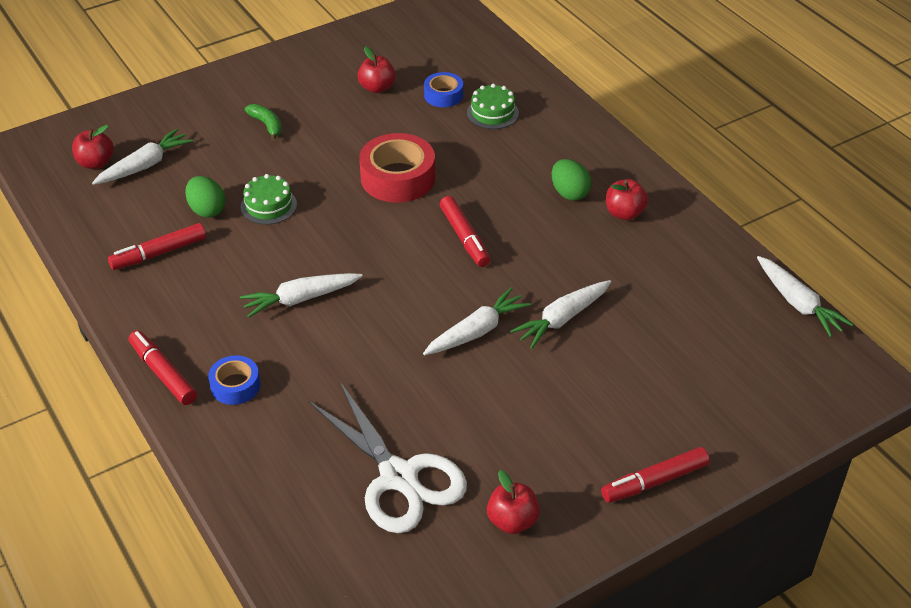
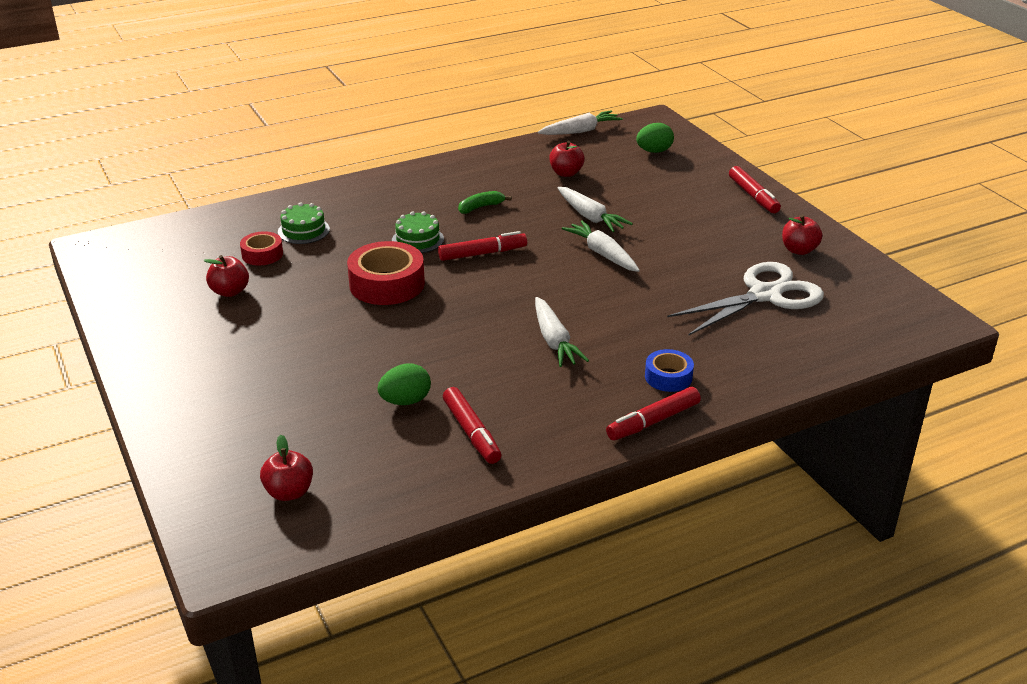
camera: 85 degrees left, 10 degrees down
white carrot [92,128,193,185] -> none
green cake [240,174,297,225] -> green cake moved to [392,211,444,253]
green banana [245,104,282,141] -> green banana moved to [458,191,512,214]
blue tape [424,72,463,107] -> red tape [240,231,283,265]
green egg [552,159,591,200] -> green egg moved to [636,123,674,153]
red apple [606,179,648,220] -> red apple moved to [549,141,585,177]

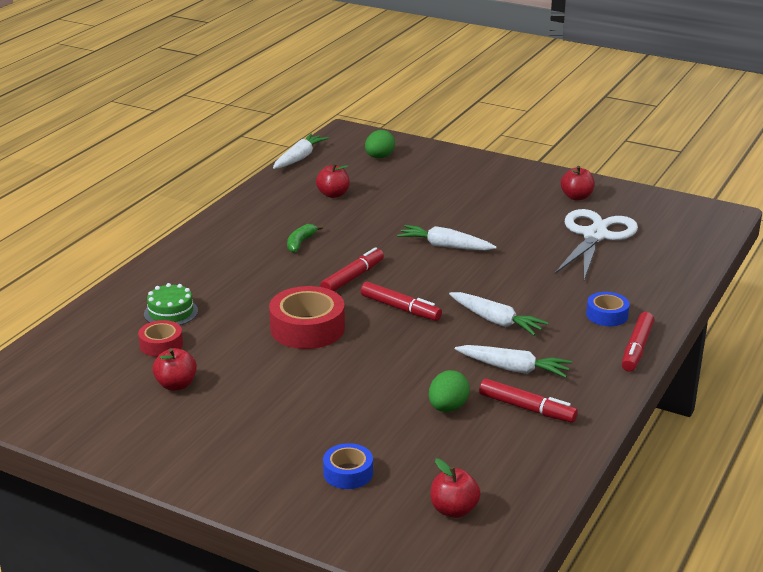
camera: 35 degrees left, 5 degrees down
green cake [392,211,444,253] -> none
white carrot [557,187,633,232] -> white carrot moved to [455,345,572,378]
red marker [729,166,781,213] -> red marker moved to [361,282,442,321]
none -> blue tape [323,443,373,489]

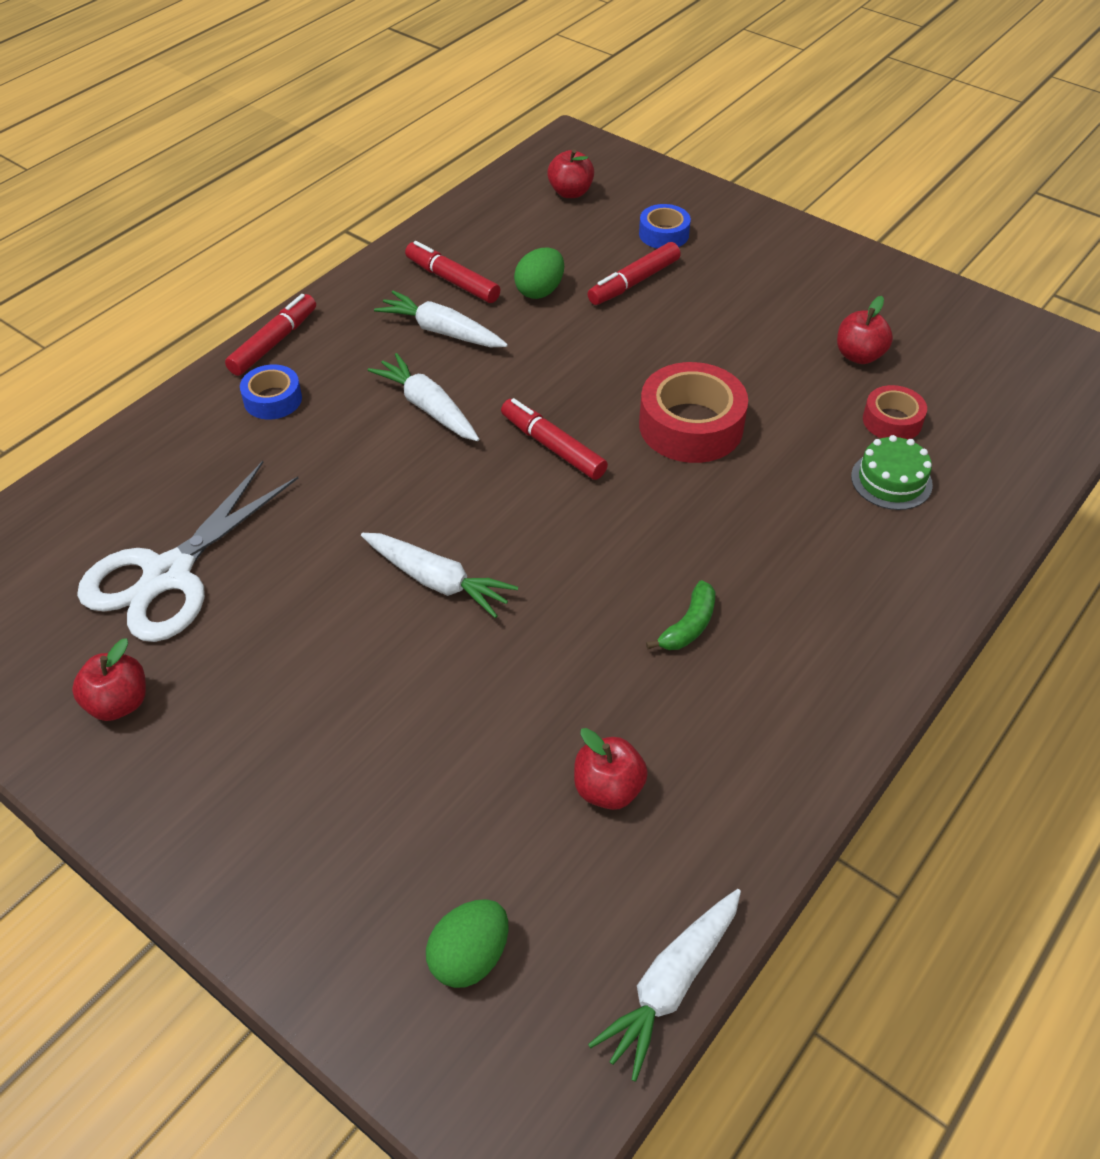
camera: 170 degrees left, 20 degrees up
red marker [320,247,384,291] -> red marker moved to [588,242,681,305]

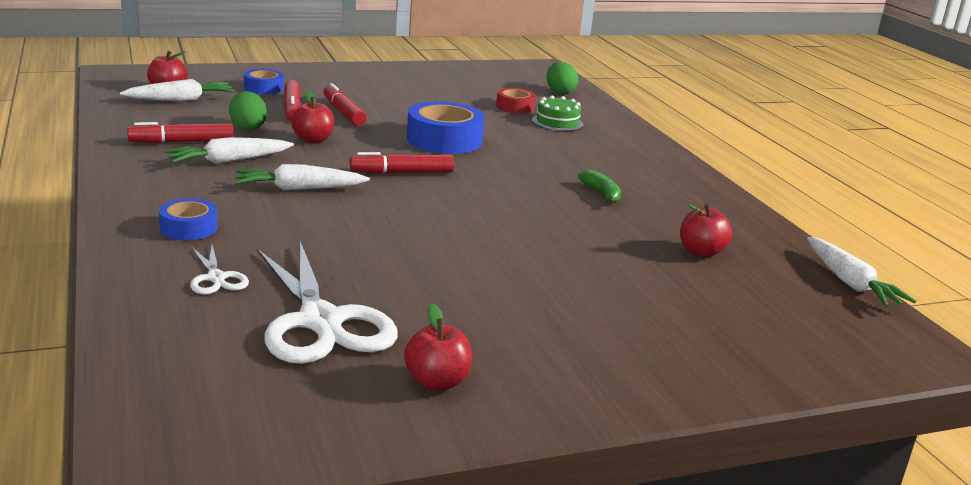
camera: 60 degrees left, 25 degrees down
red marker [225,294,316,376] -> red marker moved to [324,83,367,126]
white carrot [361,533,518,618] -> white carrot moved to [120,79,235,102]
green egg [426,899,508,988] -> green egg moved to [547,62,578,95]
red tape [639,362,748,463] -> blue tape [407,102,484,154]
red apple [837,296,893,364] -> red apple moved to [291,91,334,143]
none -> white scissors [190,245,249,295]

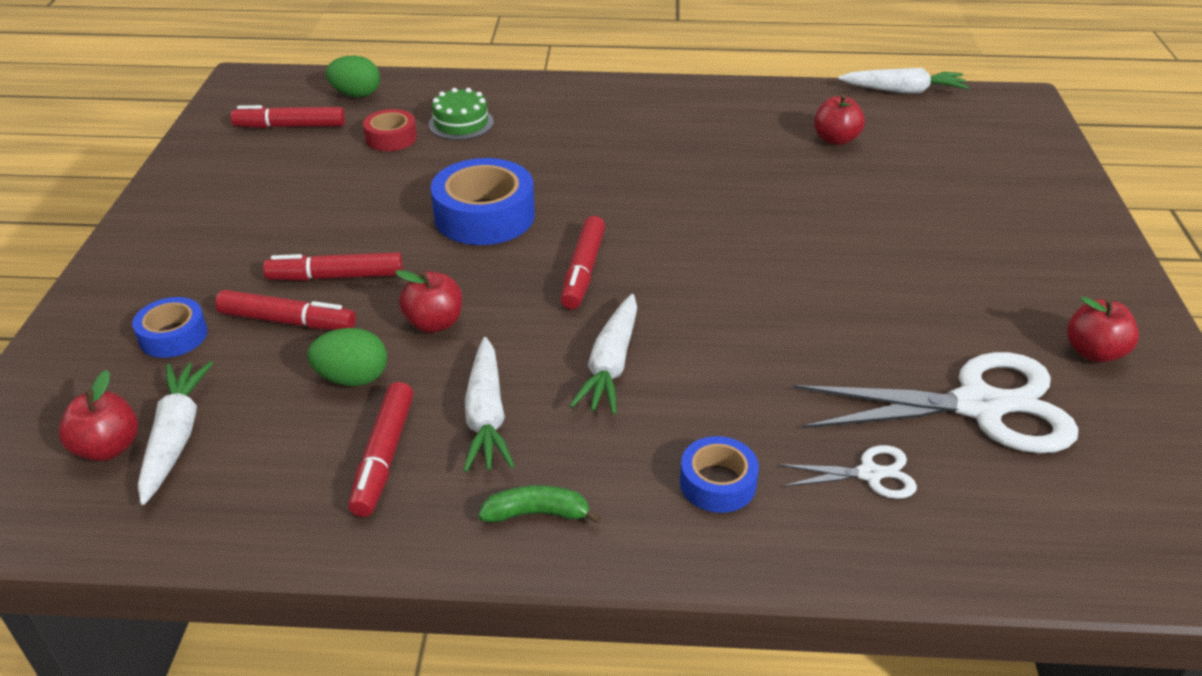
camera: 65 degrees left, 15 degrees up
green banana [578,170,621,204] -> green banana moved to [478,485,601,524]
none -> red marker [231,105,345,128]

